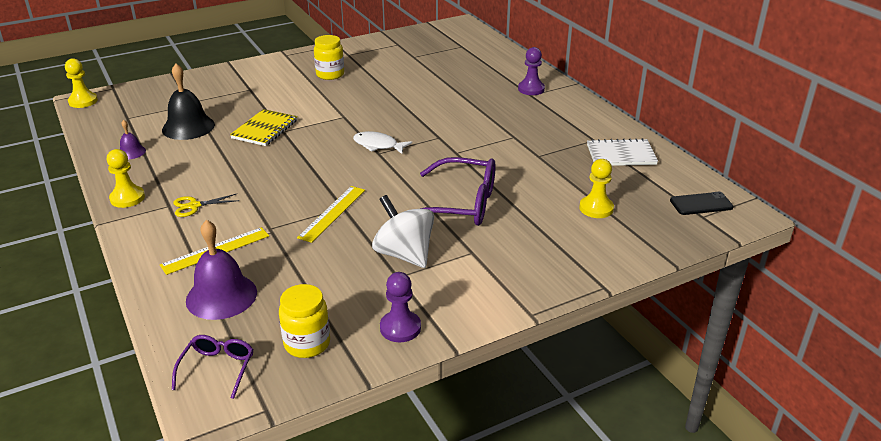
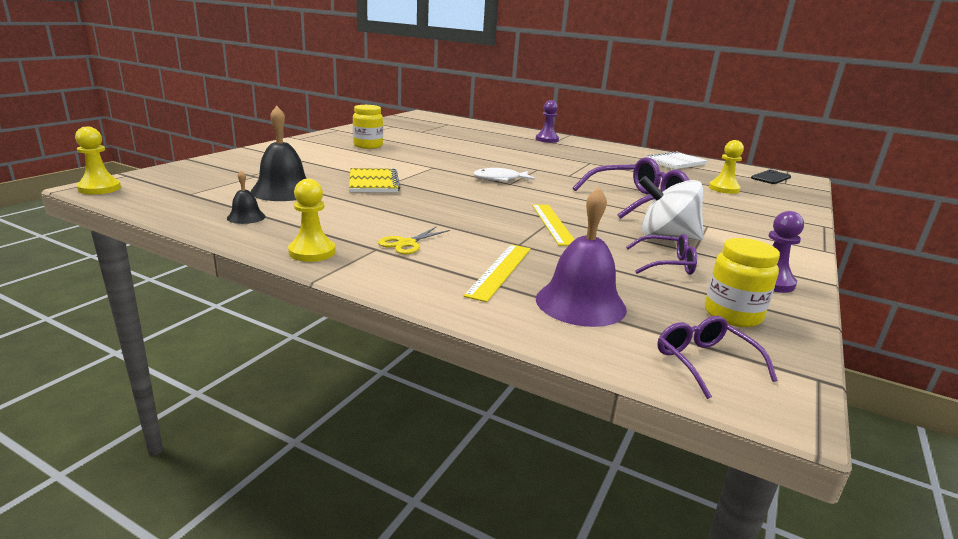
camera: 35 degrees left, 10 degrees down
purple bell [120,120,146,159] -> black bell [227,170,266,224]
none -> purple glasses [626,234,697,275]

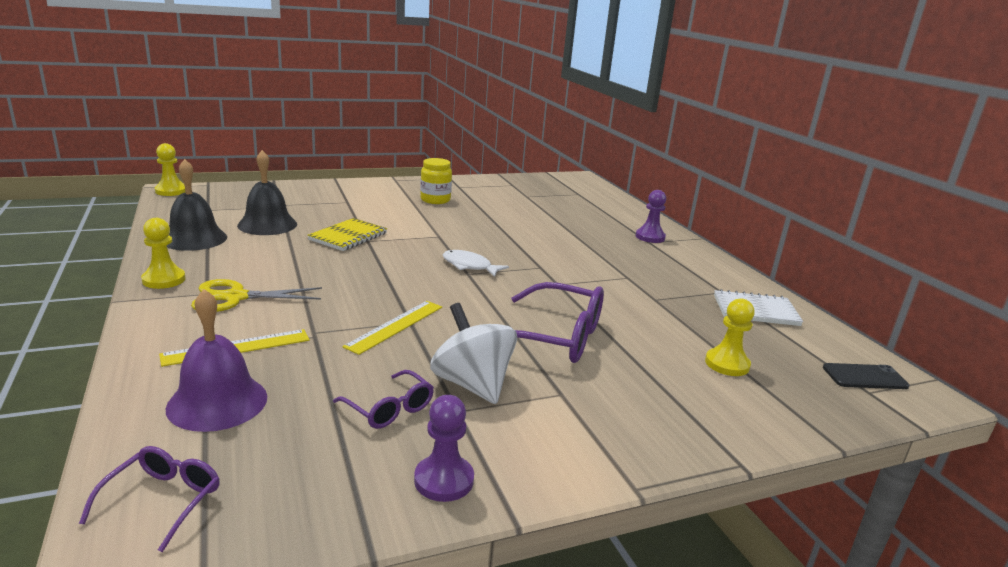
camera: 40 degrees right, 0 degrees up
black bell [227,170,266,224] -> black bell [167,159,227,251], size x1.97
yellow scissors [378,226,450,254] -> yellow scissors [191,279,322,312], size x1.59
yellow jar [705,238,780,327] -> none

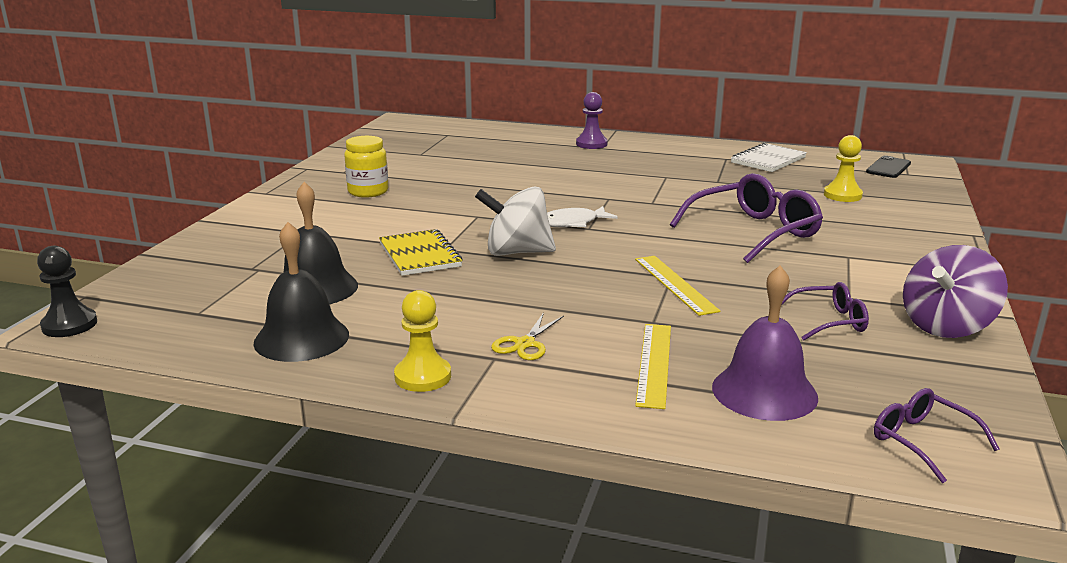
camera: 50 degrees left, 0 degrees up
yellow pawn [155,143,185,196] -> black pawn [37,246,97,337]
yellow scissors [191,279,322,312] -> yellow scissors [491,313,564,360], size x0.63
purple pawn [414,395,474,502] -> purple spinning top [903,245,1008,338]
white spinning top [430,303,517,404] -> white spinning top moved to [475,186,556,256]

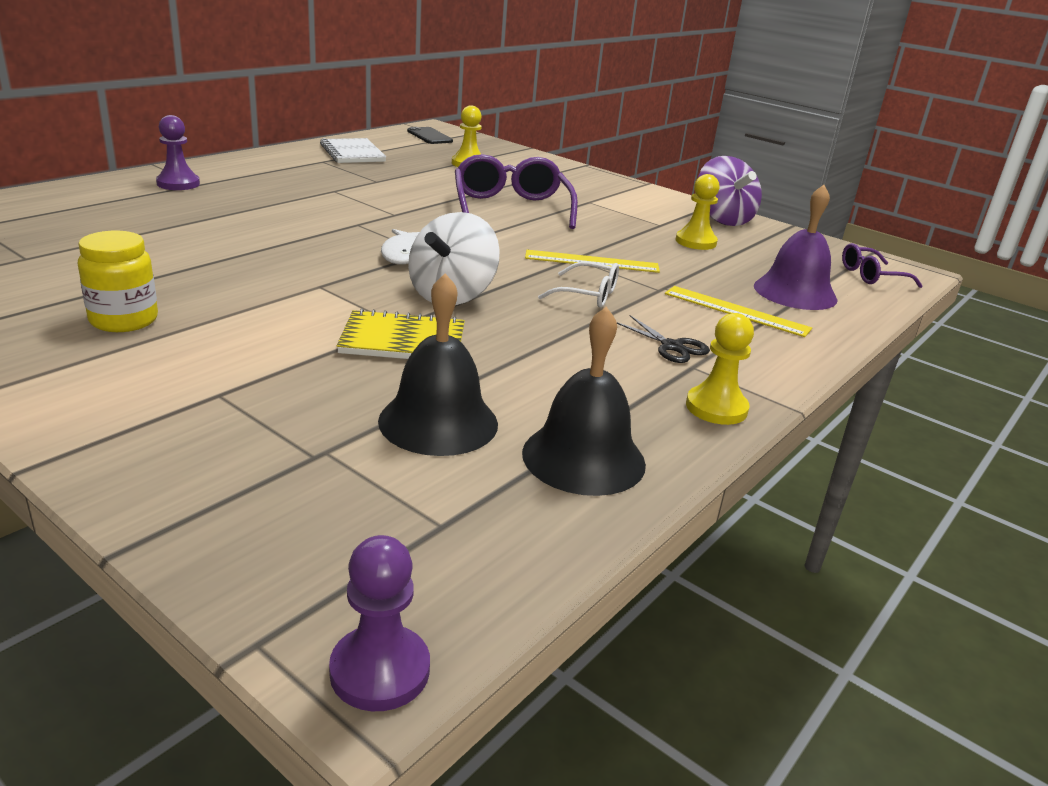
camera: 70 degrees left, 5 degrees up
black pawn [37,246,97,337] -> purple pawn [329,535,430,711]
yellow scissors [491,313,564,360] -> black scissors [617,315,710,363]
purple glasses [782,282,869,340] -> yellow pawn [676,174,720,250]
none -> white glasses [538,262,619,308]

